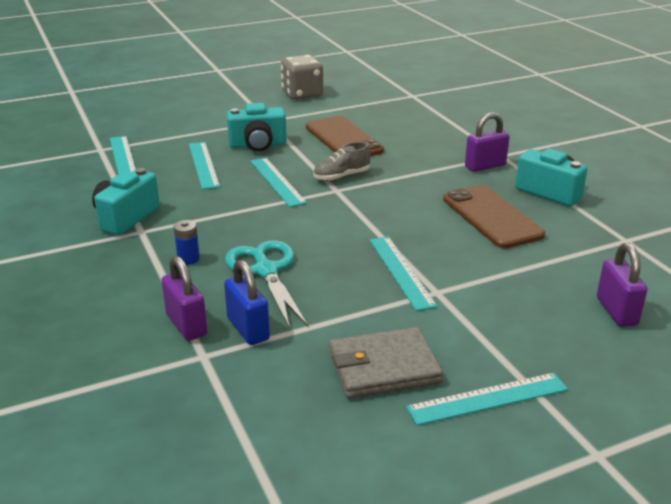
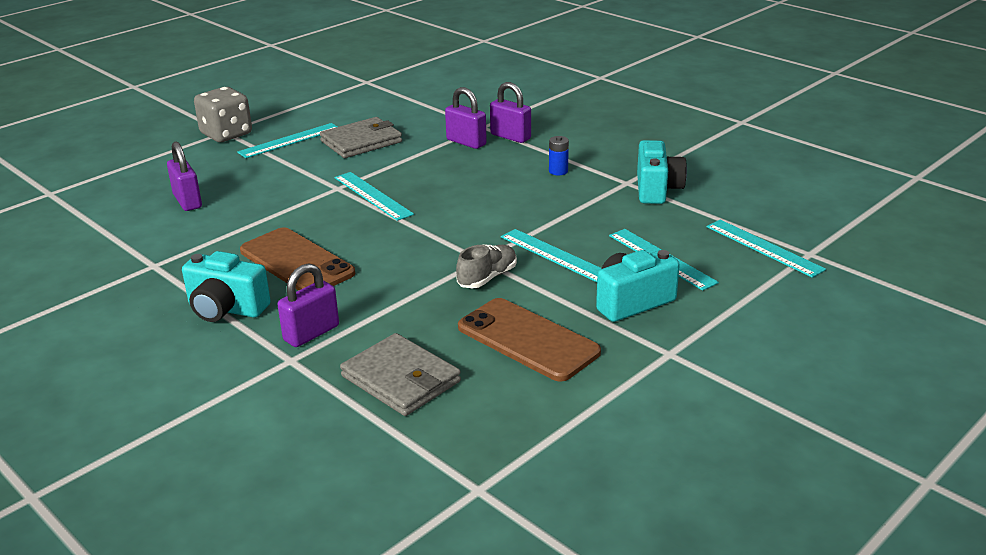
camera: 160 degrees right, 0 degrees up
blue padlock [224,259,270,345] -> purple padlock [445,87,487,149]
turquoise scissors [225,240,308,329] -> none
grey dice [281,55,323,100] -> grey dice moved to [194,87,252,142]
none -> grey wallet [340,333,461,416]

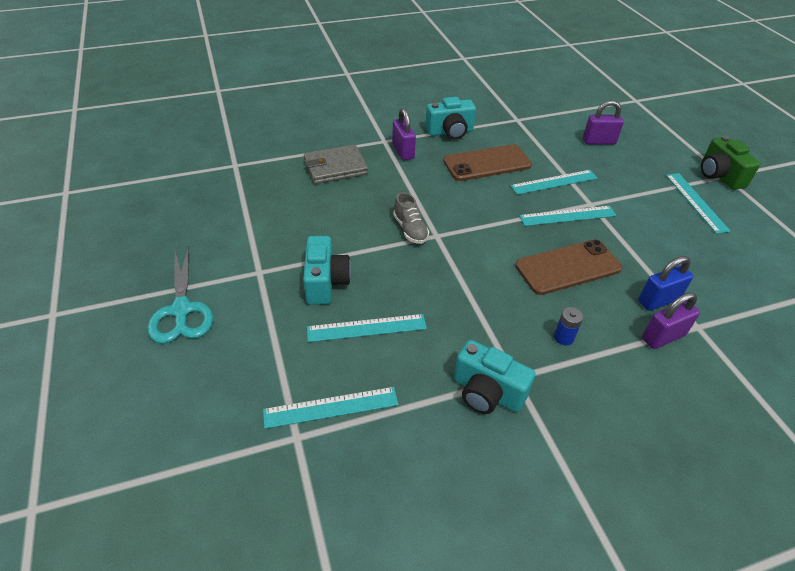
camera: 115 degrees right, 15 degrees up
turquoise camera [182,251,271,322] -> turquoise camera turned 150 degrees counterclockwise [425,97,476,140]
grey dice [194,87,252,142] -> green camera [701,135,761,190]
grey wallet [320,117,402,158] -> none
purple padlock [445,87,487,149] -> blue padlock [638,256,693,311]
brown phone [458,298,601,382] -> brown phone moved to [515,239,622,295]
turquoise ruler [501,229,602,282] -> turquoise ruler moved to [510,170,598,195]
none -> turquoise scissors [148,245,213,344]

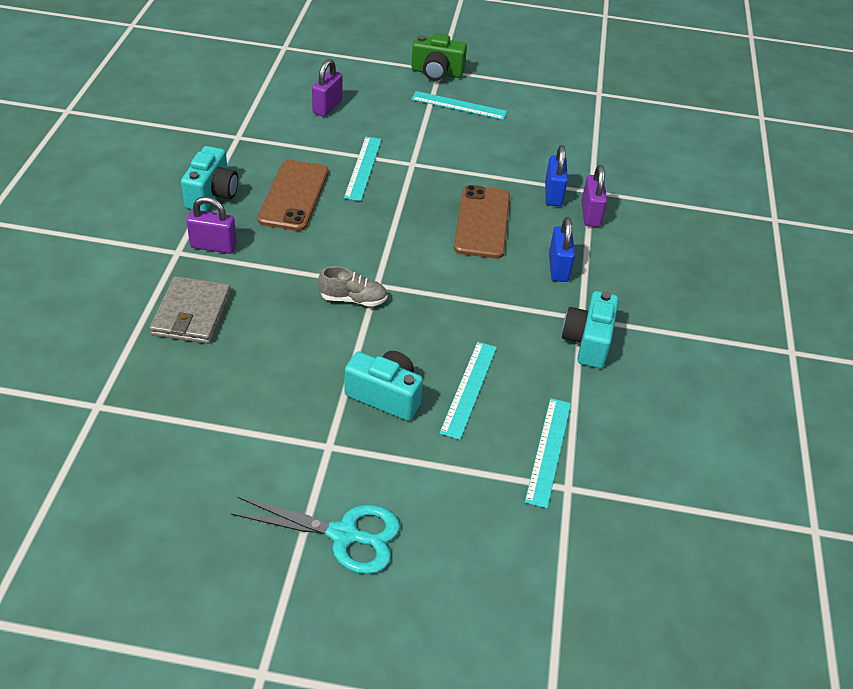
camera: 65 degrees left, 0 degrees up
turquoise camera [454,340,535,414] -> turquoise camera turned 135 degrees clockwise [562,291,619,368]
turquoise ruler [519,206,617,226] -> none
blue battery [554,307,583,345] -> blue padlock [549,217,575,282]

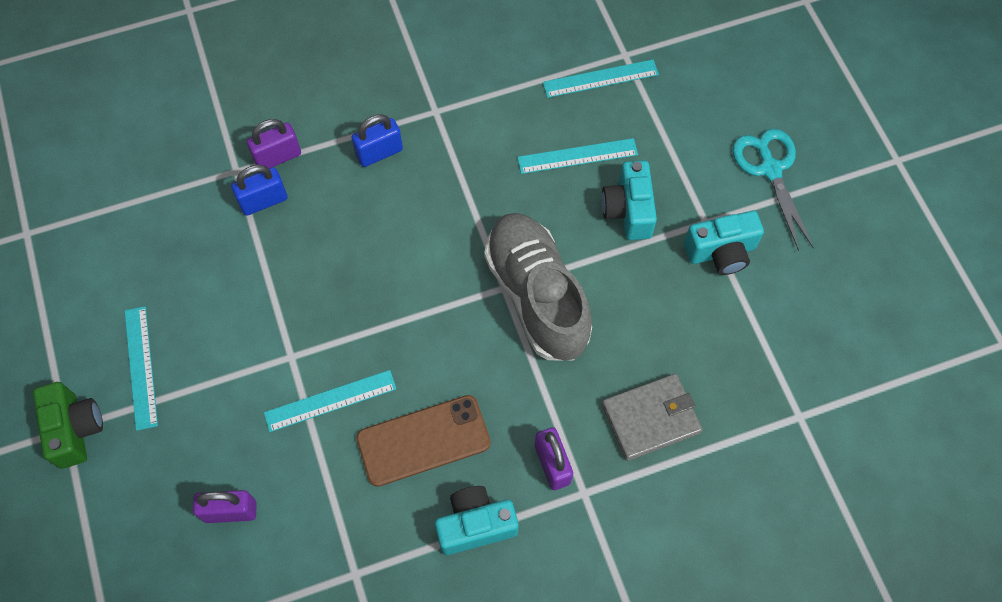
camera: 115 degrees left, 20 degrees up
grey shoe [318,266,387,306] -> grey shoe [484,213,592,361], size x2.29
brown phone [454,185,510,259] -> none
turquoise camera [562,291,619,368] -> turquoise camera moved to [684,211,764,275]

